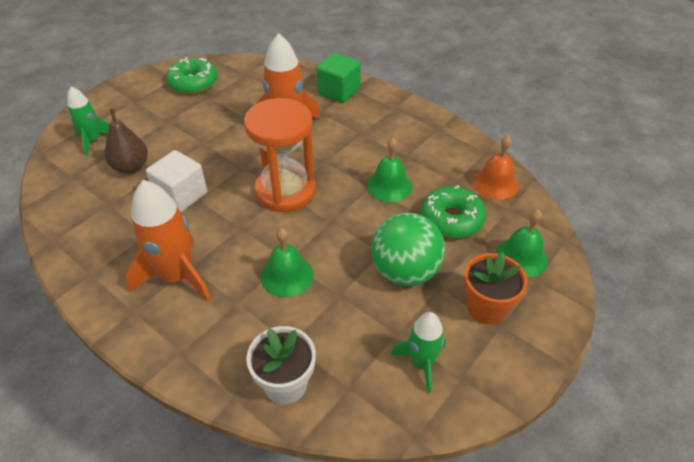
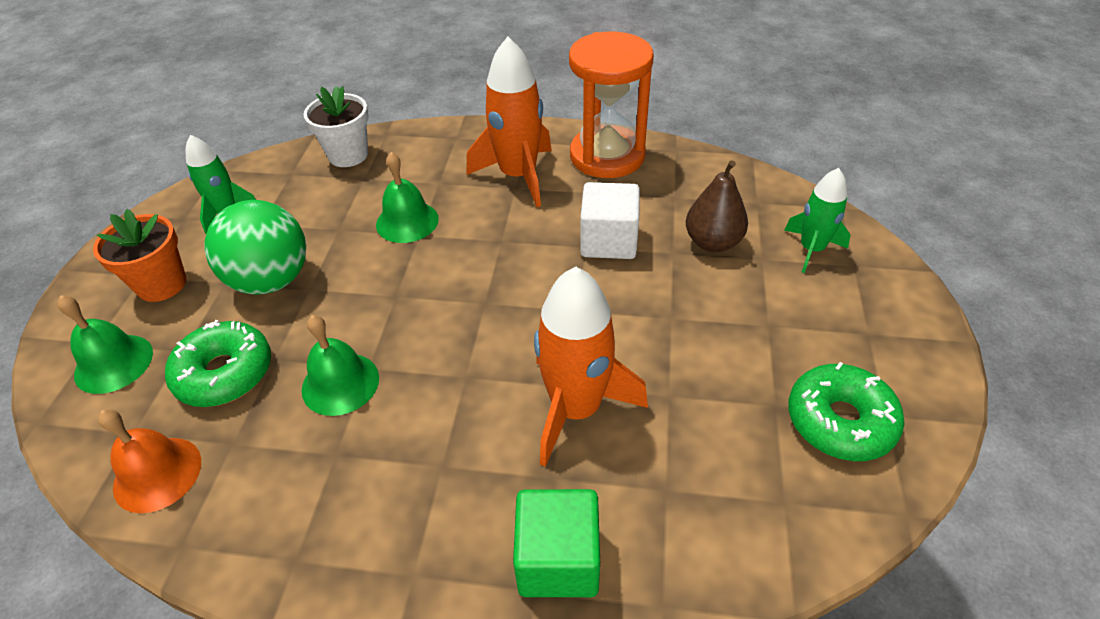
camera: 150 degrees right, 0 degrees up
orange hourglass [244,98,316,212] -> orange hourglass moved to [569,32,654,178]

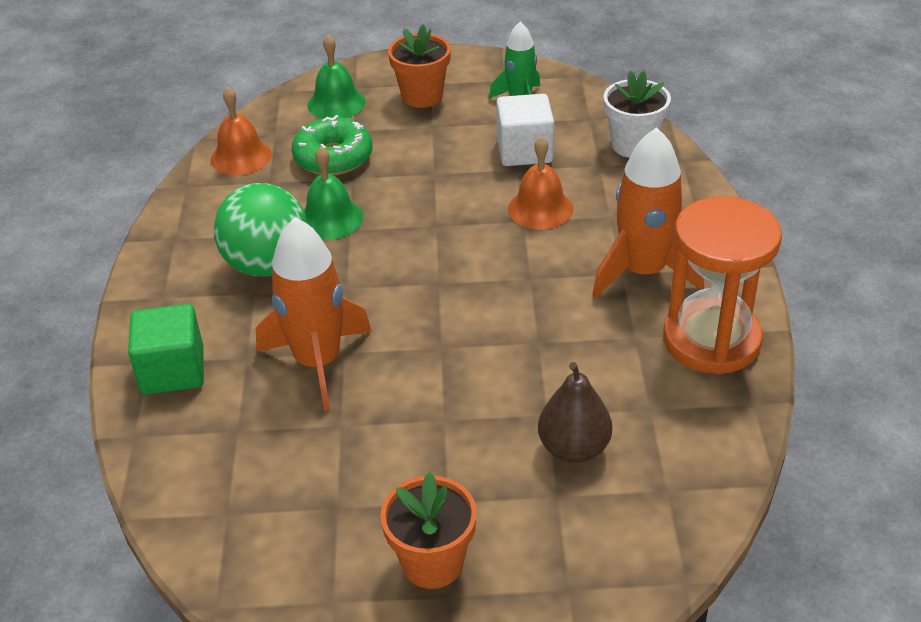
camera: 80 degrees right, 5 degrees down
green ball [205,200,306,294] -> green ball moved to [214,183,307,277]
green bell [376,152,439,243] -> orange bell [508,136,573,230]
white cube [580,182,640,259] -> white cube moved to [496,94,554,166]
green rocket [784,168,851,273] -> none
green donut [788,362,904,461] -> none
none -> orange flower pot [380,472,477,589]

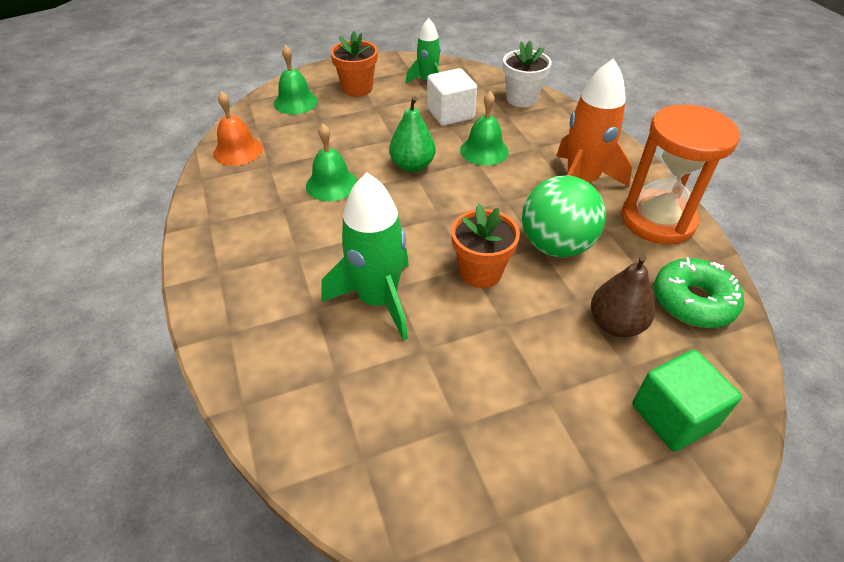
camera: 20 degrees left, 5 degrees up
green cube [128,304,204,395] -> green cube moved to [632,350,742,452]
green ball [214,183,307,277] -> green ball moved to [522,175,606,257]
orange rocket [256,217,372,411] -> green rocket [321,173,409,341]
green donut [292,115,373,175] -> green donut moved to [654,257,744,328]
orange flower pot [380,472,477,589] -> orange flower pot moved to [451,204,520,288]
orange bell [508,136,573,230] -> green bell [460,91,509,166]
none -> green pear [389,96,436,172]

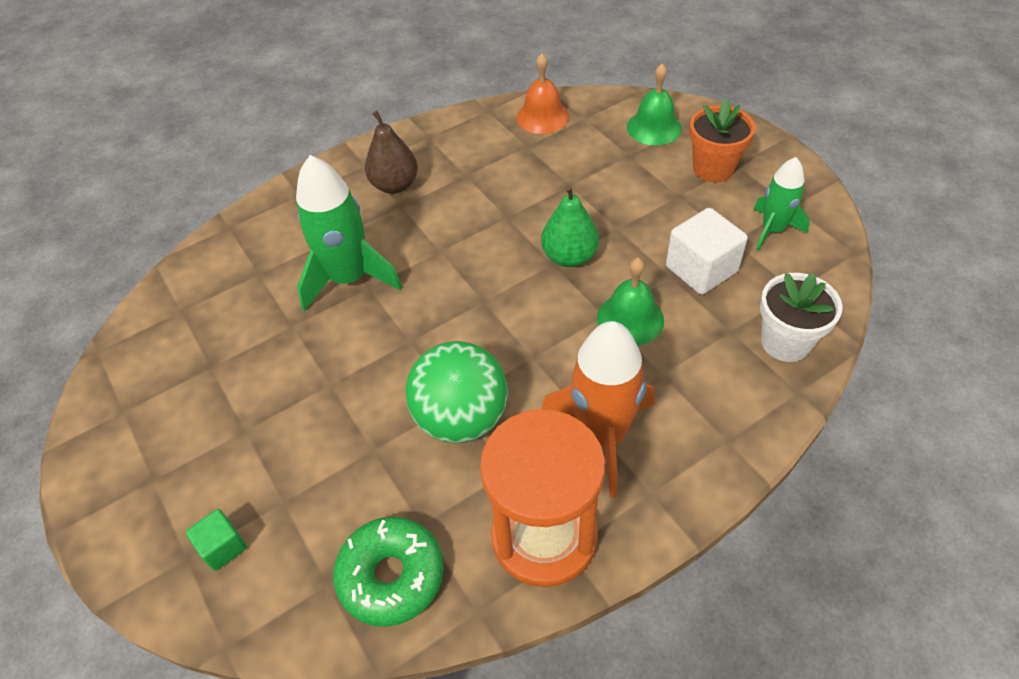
camera: 80 degrees right, 5 degrees up
green bell [306,124,358,201] -> none
orange flower pot [451,204,520,288] -> none
brown pear [591,255,655,337] -> brown pear moved to [365,111,418,194]
green cube [632,350,742,452] -> green cube [186,509,247,571], size x0.57

